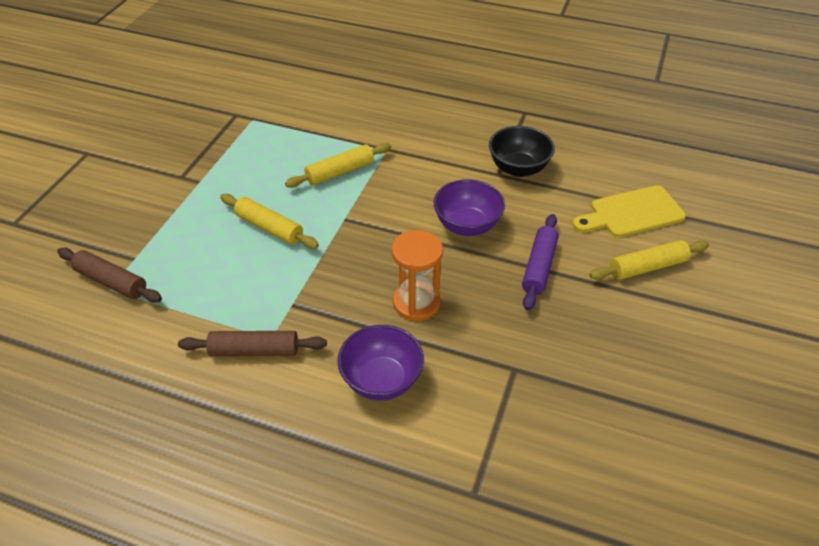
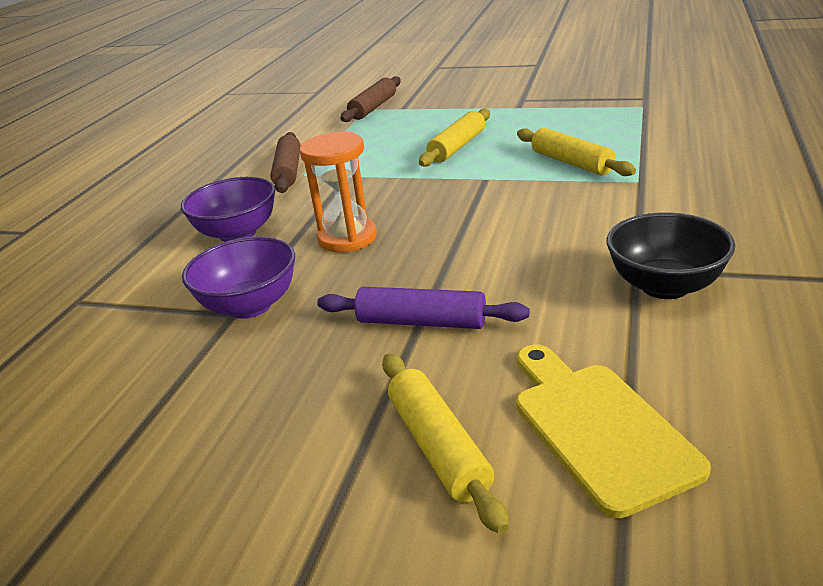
camera: 90 degrees right, 15 degrees down
purple bowl [434,179,505,236] -> purple bowl moved to [182,236,295,319]

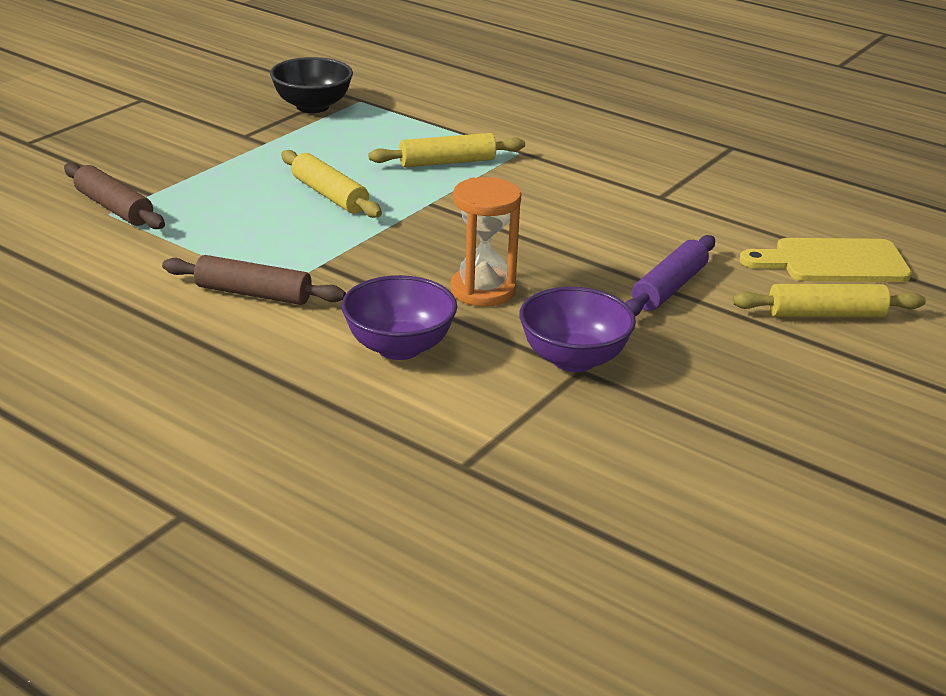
camera: 75 degrees left, 0 degrees up
black bowl [607,212,735,299] -> black bowl moved to [270,57,353,113]

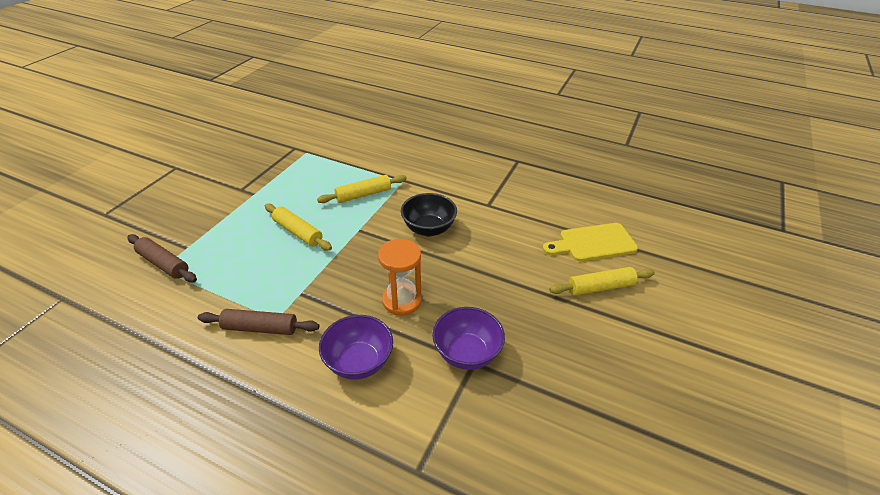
camera: 10 degrees left, 10 degrees up
black bowl [270,57,353,113] -> black bowl moved to [401,193,457,236]
purple rolling pin [626,235,715,316] -> none

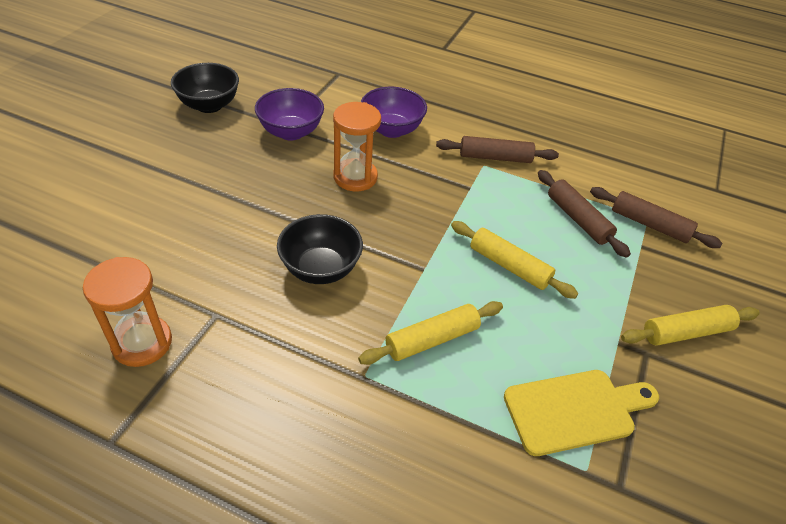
camera: 175 degrees right, 5 degrees up
yellow cutting board [542,223,638,262] -> yellow cutting board moved to [504,370,659,456]
yellow rolling pin [549,267,655,296] -> yellow rolling pin moved to [621,305,760,346]
none -> orange hourglass [83,257,172,367]
none -> black bowl [171,63,239,113]
none -> brown rolling pin [538,170,631,258]

